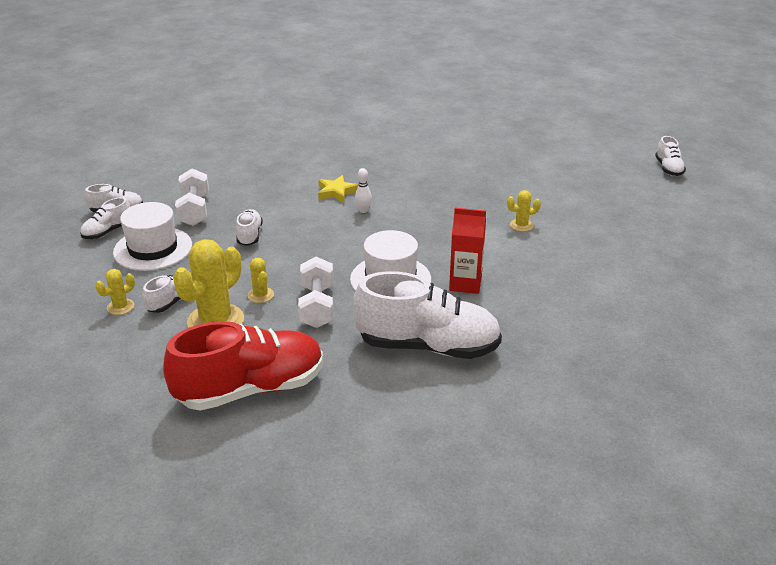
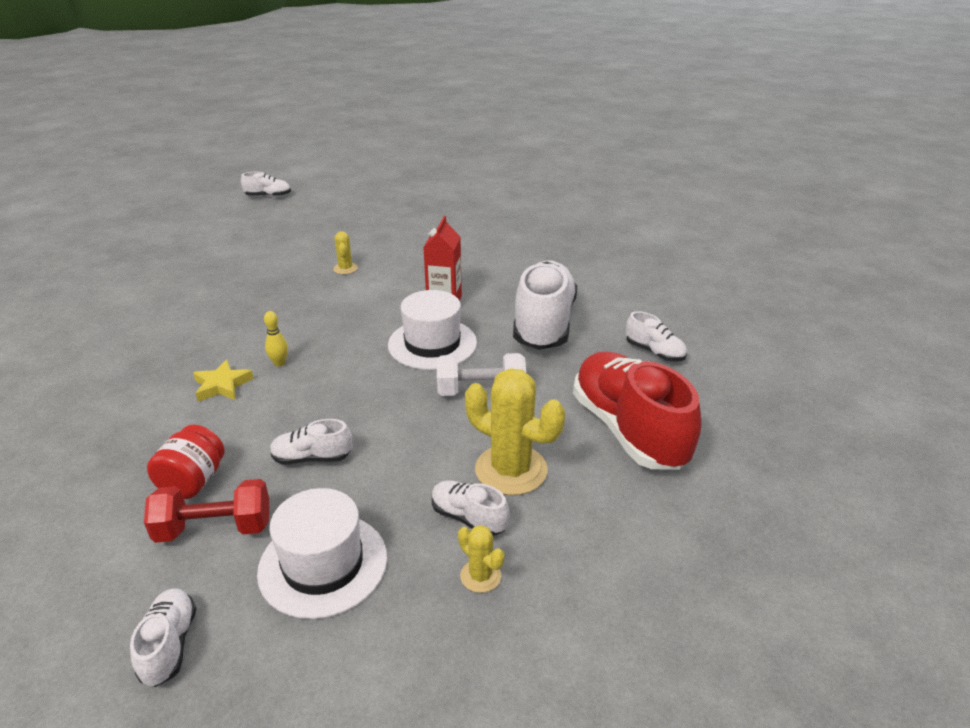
camera: 90 degrees left, 0 degrees up
white shoe [80,197,130,239] -> white shoe moved to [626,311,687,362]
white dumbbell [175,168,209,226] -> red dumbbell [144,479,269,543]
yellow cactus [248,258,274,303] -> none
white bowling pin [355,168,372,213] -> yellow bowling pin [264,311,288,367]
none -> red jar [147,425,224,499]

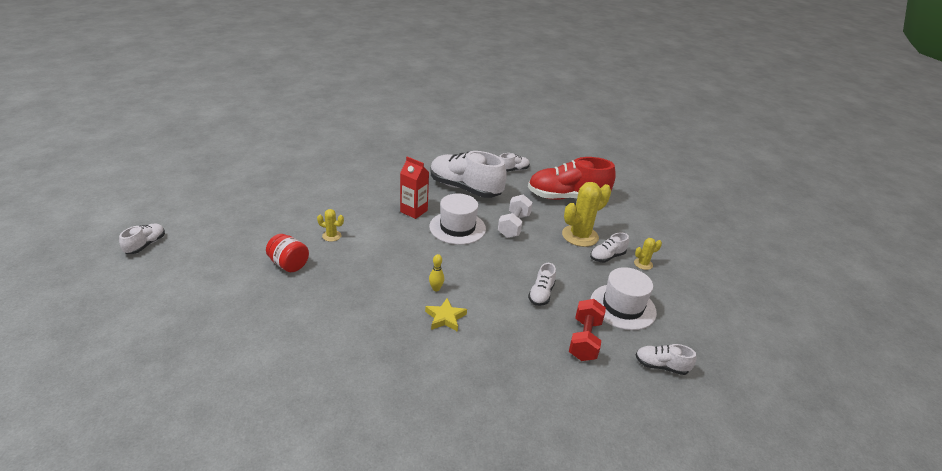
camera: 70 degrees left, 0 degrees up
red jar [147,425,224,499] -> red jar moved to [266,234,309,272]

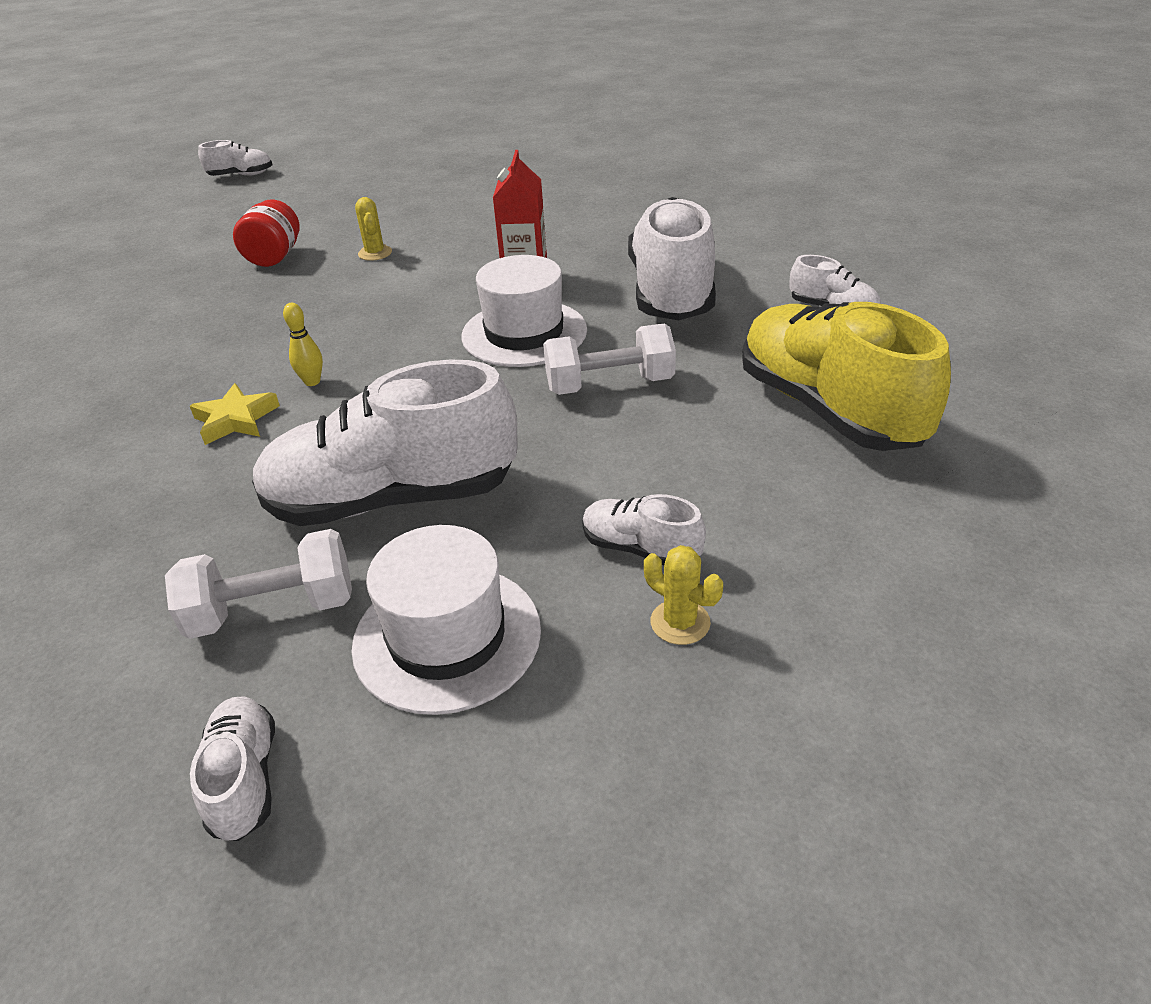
camera: 65 degrees right, 5 degrees up
red shoe [528,157,616,200] -> yellow shoe [742,302,951,451]
white shoe [528,263,556,306] -> white shoe [252,360,518,526], size x2.16
yellow cactus [562,182,611,247] -> none
red dumbbell [569,299,606,361] -> white dumbbell [165,529,352,639]

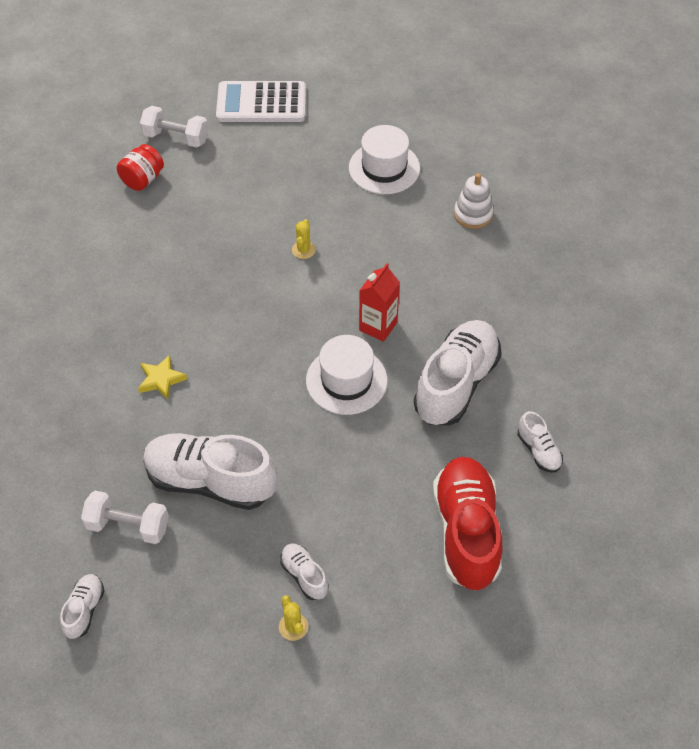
camera: 25 degrees right, 15 degrees up
white shoe [198,140,272,176] -> white calculator [216,81,306,122]
red jar [233,200,300,267] -> red jar moved to [117,144,164,191]
yellow bowling pin [283,303,323,386] -> none
white hat [352,525,541,715] -> white hat moved to [349,125,420,194]
white dumbbell [543,324,676,395] -> white dumbbell moved to [140,106,208,148]
yellow shoe [742,302,951,451] -> red shoe [433,457,503,591]
none -> white stacking toy [454,173,493,229]

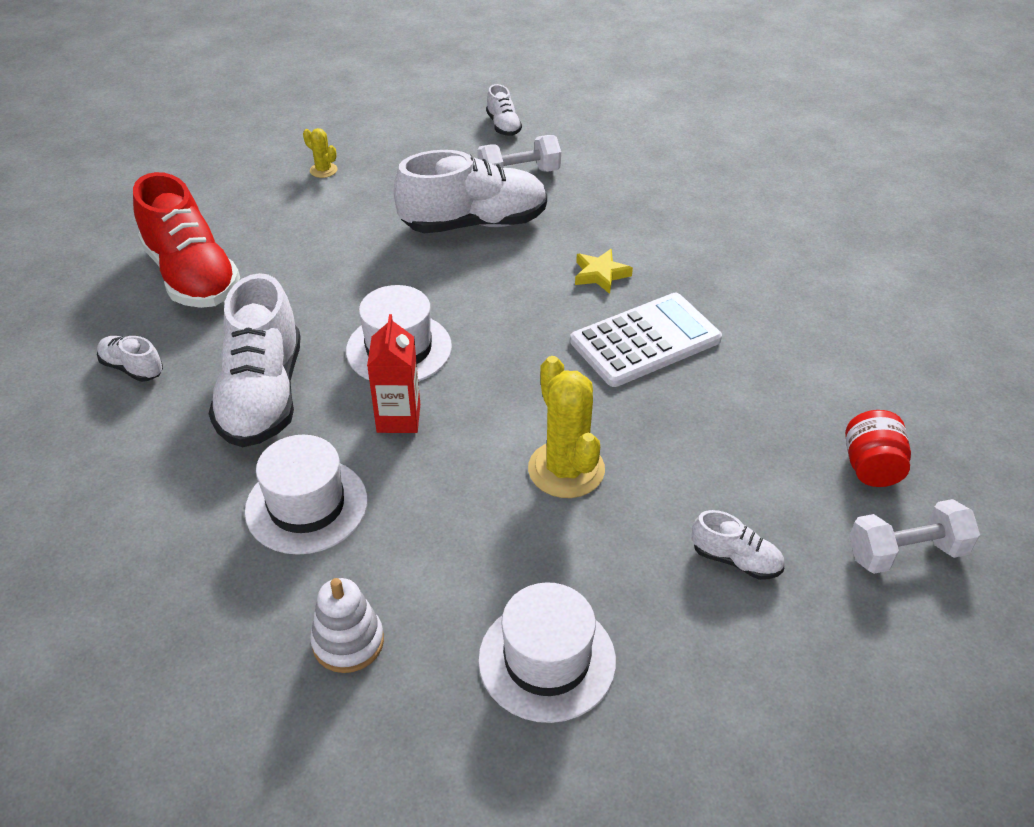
camera: 150 degrees right, 10 degrees down
white calculator [216,81,306,122] -> white calculator moved to [570,293,722,387]
white shoe [280,544,329,600] -> white shoe moved to [692,510,784,580]
yellow cactus [292,219,316,259] -> yellow cactus [528,356,605,498], size x2.06
none -> white hat [245,435,368,555]

